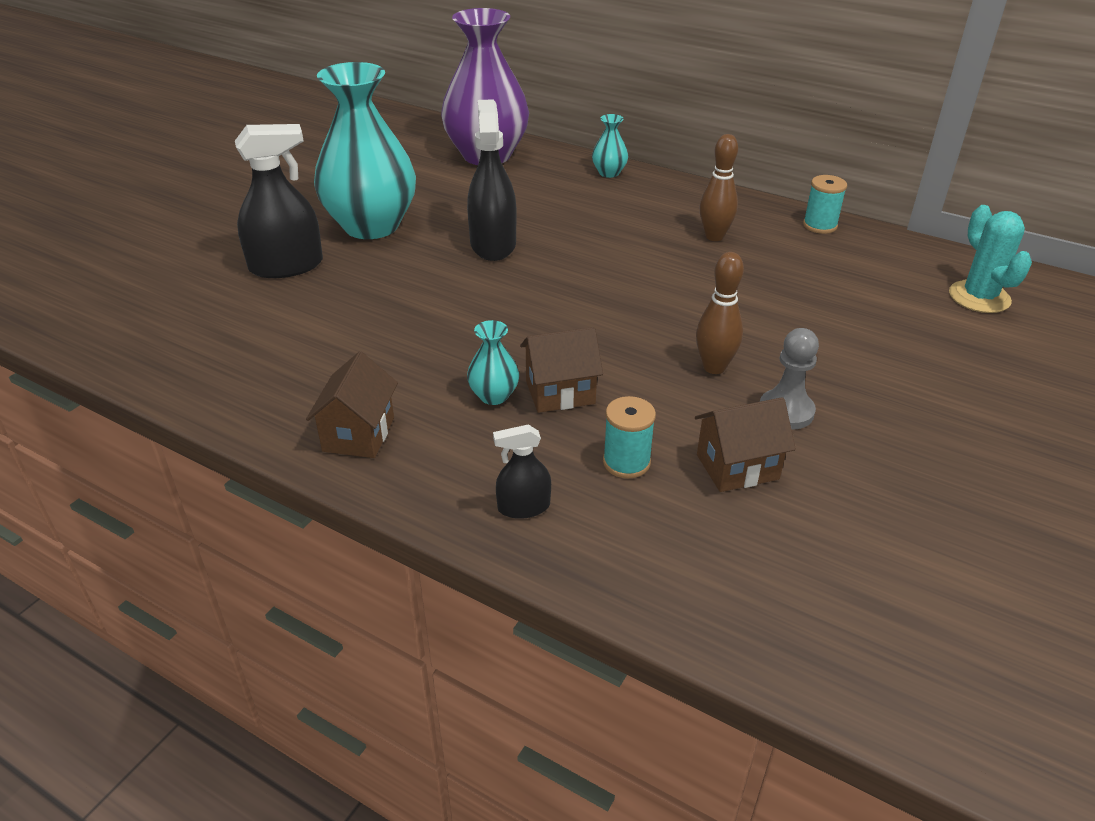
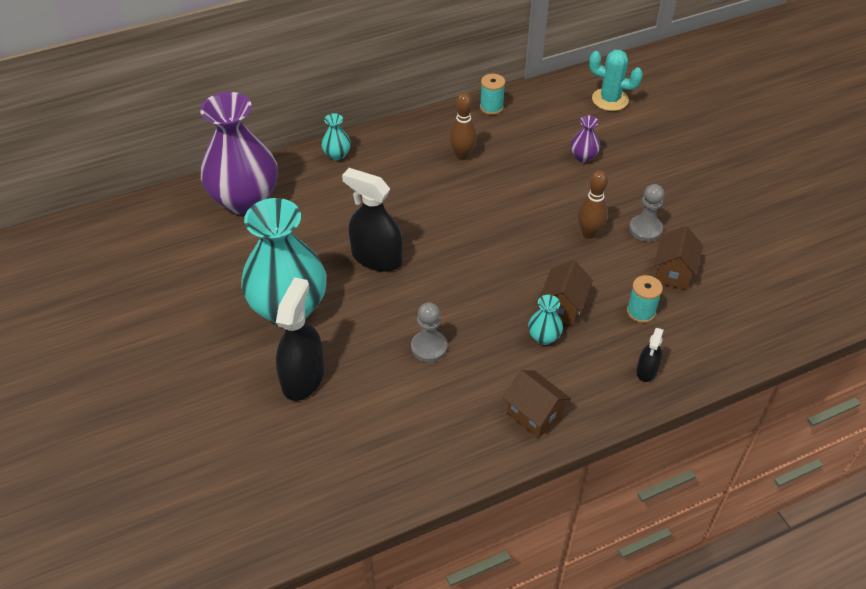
camera: 55 degrees left, 10 degrees up
none -> grey pawn [411,302,447,362]
none -> purple vase [571,115,600,163]

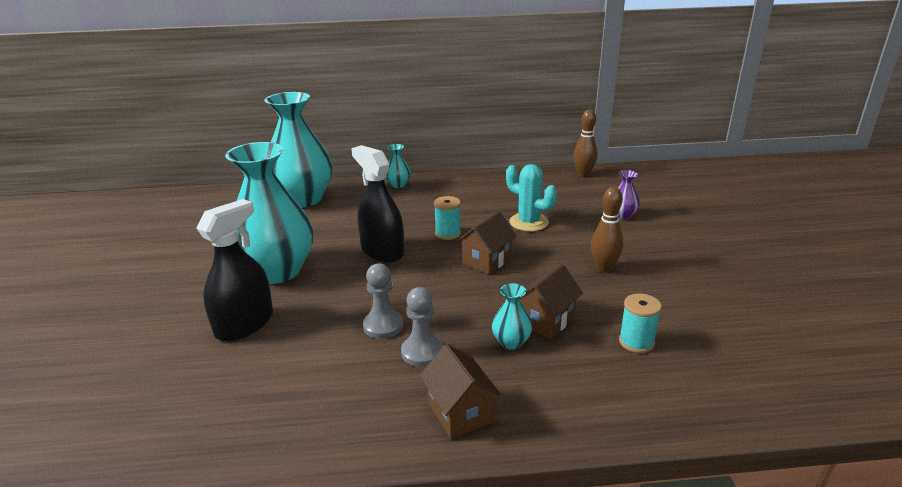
camera: 20 degrees right, 20 degrees down
purple vase [200,92,278,215] -> turquoise vase [265,92,333,208]
brown bowling pin [450,93,477,160] -> brown bowling pin moved to [573,110,598,177]
turquoise spool [480,74,505,115] -> turquoise spool moved to [434,196,461,240]
turquoise cactus [589,50,643,111] -> turquoise cactus moved to [506,164,557,231]
grey pawn [629,184,664,242] -> grey pawn moved to [401,287,444,367]
black spray bottle [636,328,664,382] -> none
brown house [654,226,703,290] -> brown house moved to [457,211,517,275]

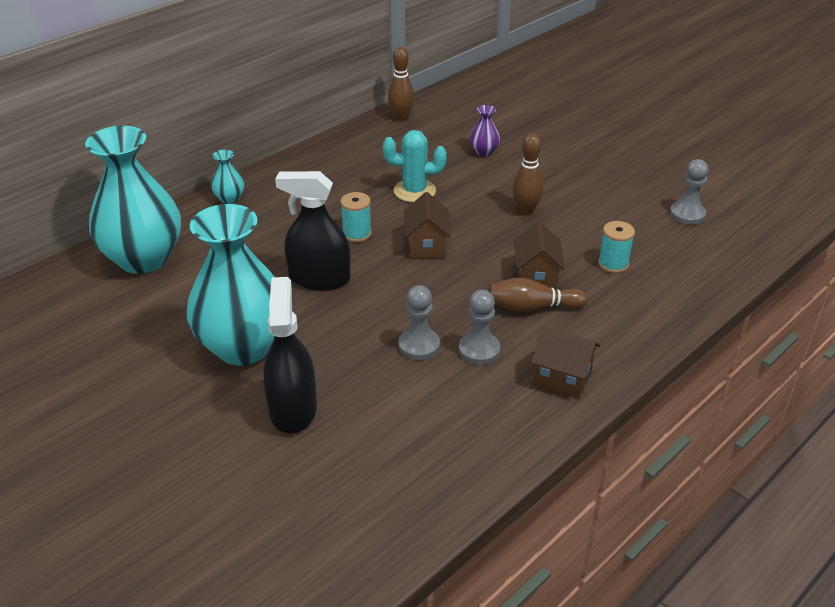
camera: 40 degrees left, 10 degrees up
turquoise vase [492,283,532,350] -> brown bowling pin [488,277,588,312]
none -> grey pawn [670,159,709,225]

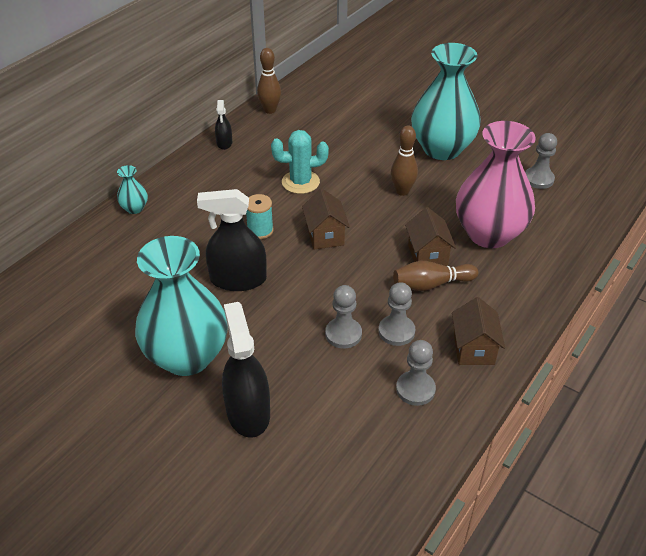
camera: 10 degrees left, 5 degrees up
turquoise vase [85,126,181,274] -> turquoise vase moved to [411,43,481,160]
purple vase [470,105,500,156] -> none
brown house [531,326,600,398] -> brown house turned 75 degrees clockwise [452,297,505,365]
turquoise spool [598,221,635,273] -> pink vase [456,121,536,248]
none -> black spray bottle [215,100,232,150]
none -> grey pawn [396,340,436,406]

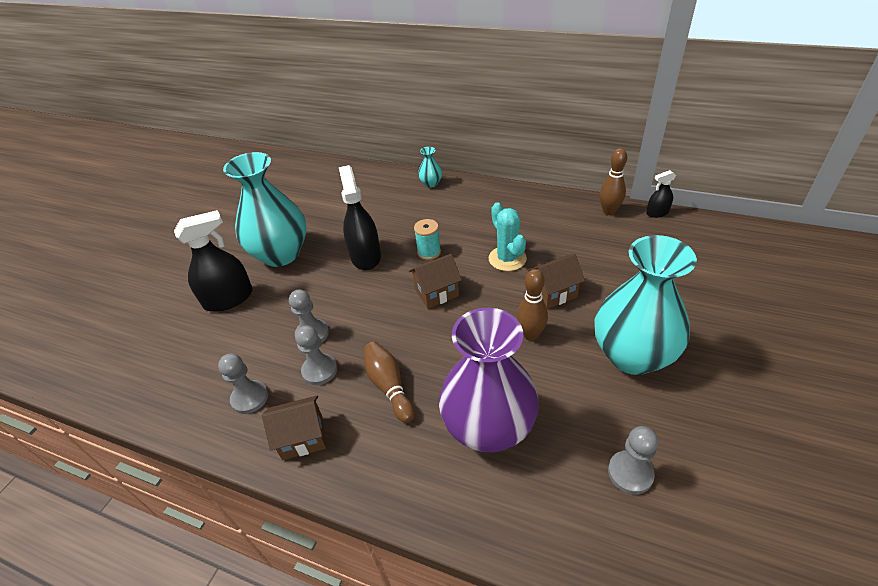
camera: 80 degrees right, 0 degrees up
black spray bottle [215,100,232,150] -> black spray bottle moved to [646,170,676,218]
brown house [405,207,456,266] -> brown house moved to [528,254,585,309]
pink vase [456,121,536,248] -> purple vase [439,308,539,452]

